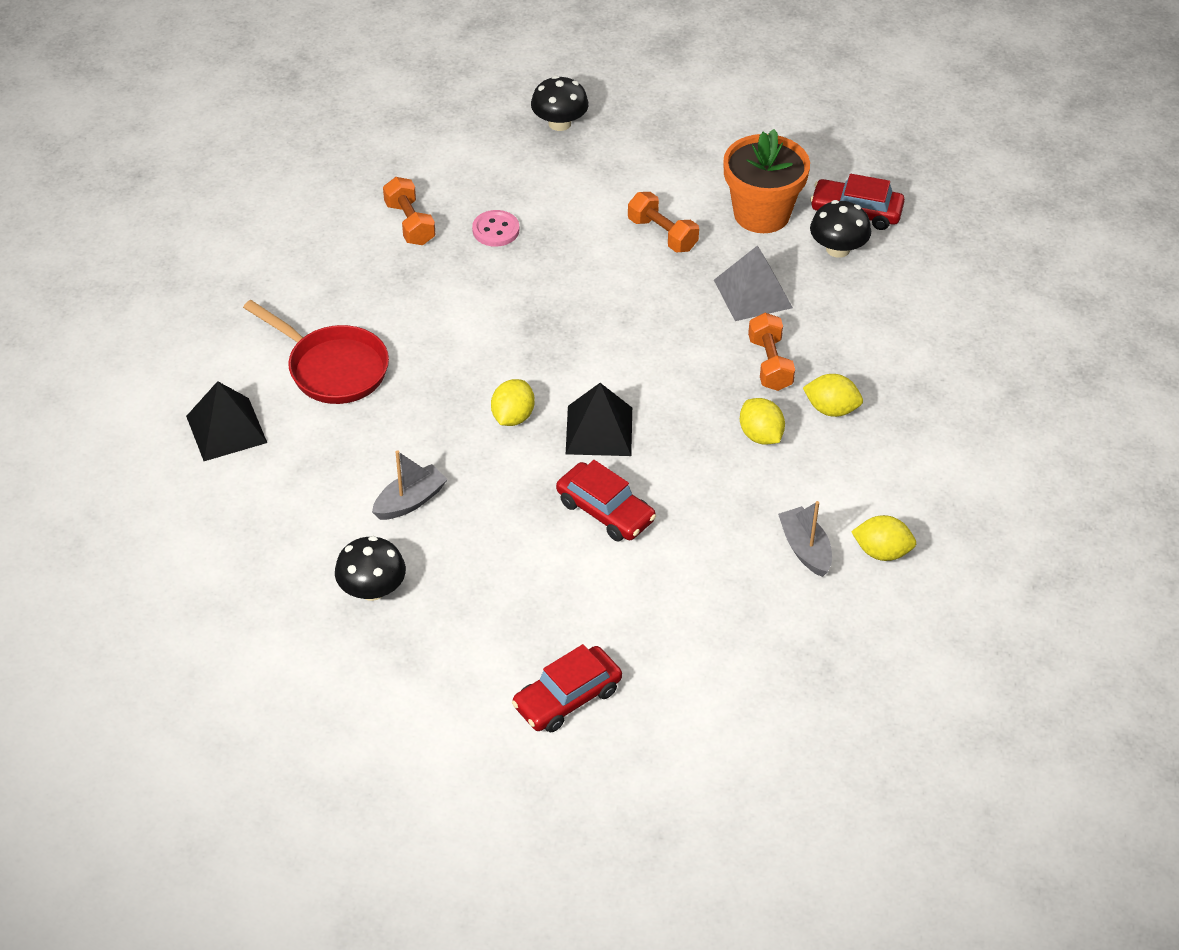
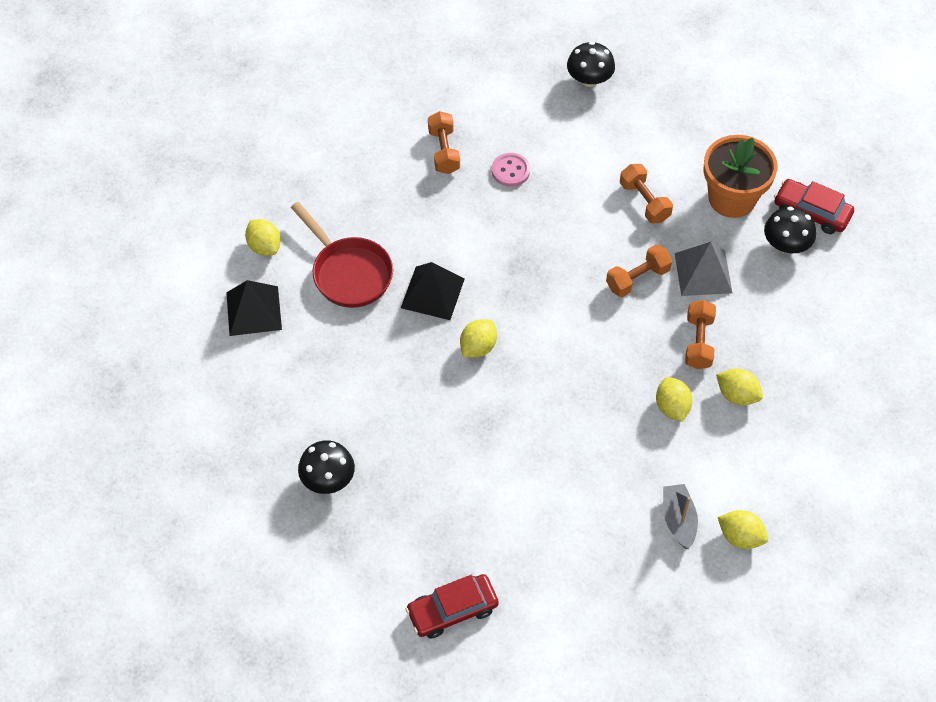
camera: 15 degrees right, 10 degrees up
grey boat [372,450,448,520] -> none
red car [556,460,656,542] -> none
black pyramid [566,383,632,456] -> black pyramid moved to [401,262,465,320]
none -> yellow lemon [245,219,281,256]
none -> orange dumbbell [606,244,672,297]

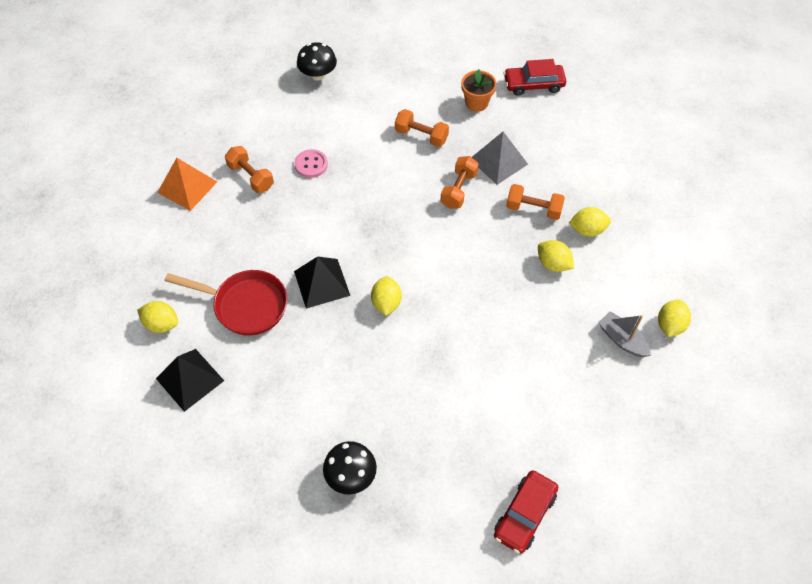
camera: 35 degrees left, 0 degrees up
orange dumbbell [685,300,716,369] -> orange dumbbell turned 45 degrees counterclockwise [506,184,565,220]
orange flower pot [703,135,778,218] -> orange flower pot [461,69,497,112], size x0.60
yellow lemon [718,510,768,549] -> yellow lemon turned 60 degrees counterclockwise [658,299,691,337]
black mushroom [764,207,816,253] -> none
none -> orange pyramid [157,158,217,211]

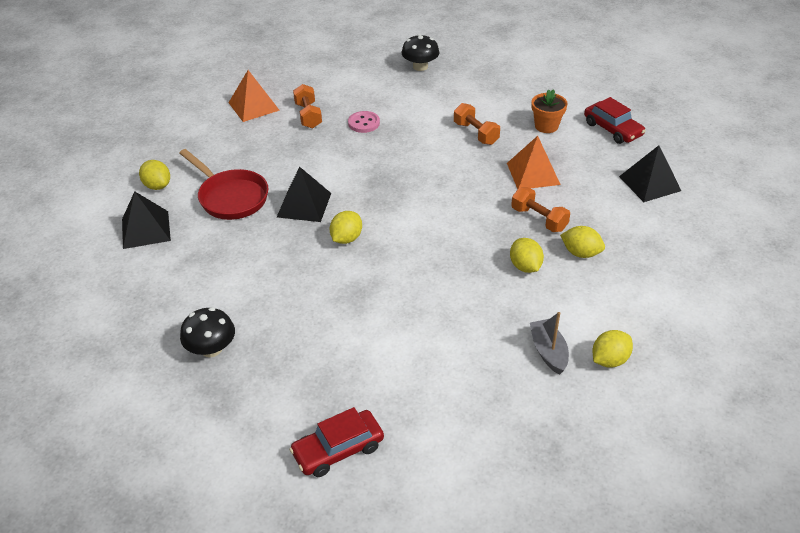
camera: 30 degrees right, 15 degrees down
orange dumbbell [440,156,479,209] -> none
grey pyramid [472,132,528,185] -> orange pyramid [507,136,561,189]
red car [503,59,566,96] -> red car turned 150 degrees counterclockwise [584,97,646,144]
none -> black pyramid [619,145,681,202]

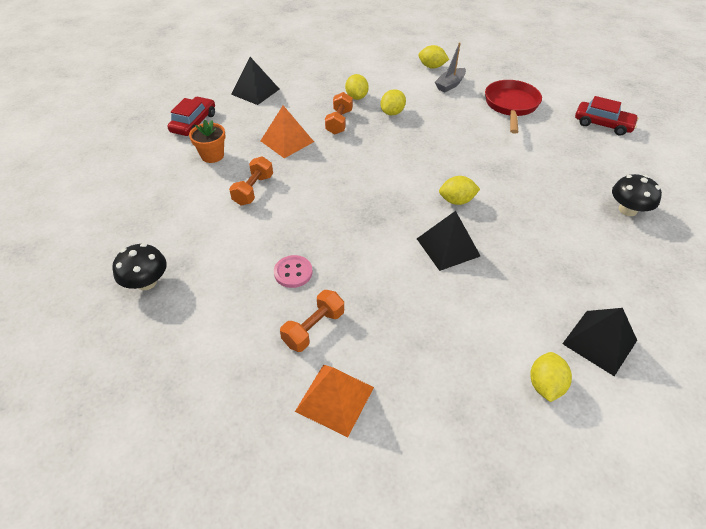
camera: 125 degrees left, 5 degrees up
red pan [179,149,268,220] -> red pan moved to [485,80,542,134]

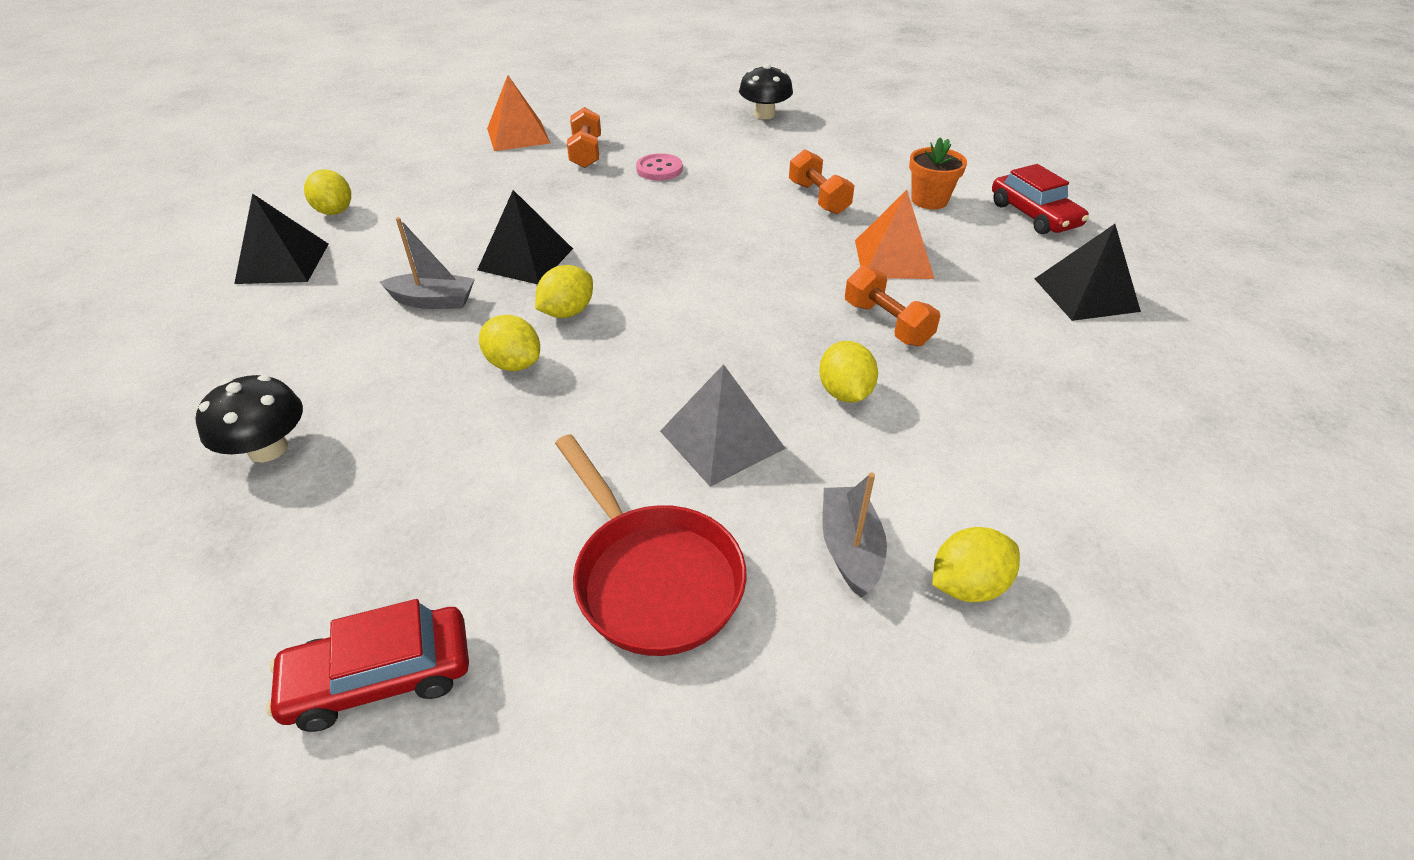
camera: 135 degrees right, 5 degrees down
yellow lemon [345,74,369,100] -> yellow lemon moved to [479,315,540,371]
none -> grey boat [380,217,475,309]
none -> grey pyramid [660,364,786,487]

